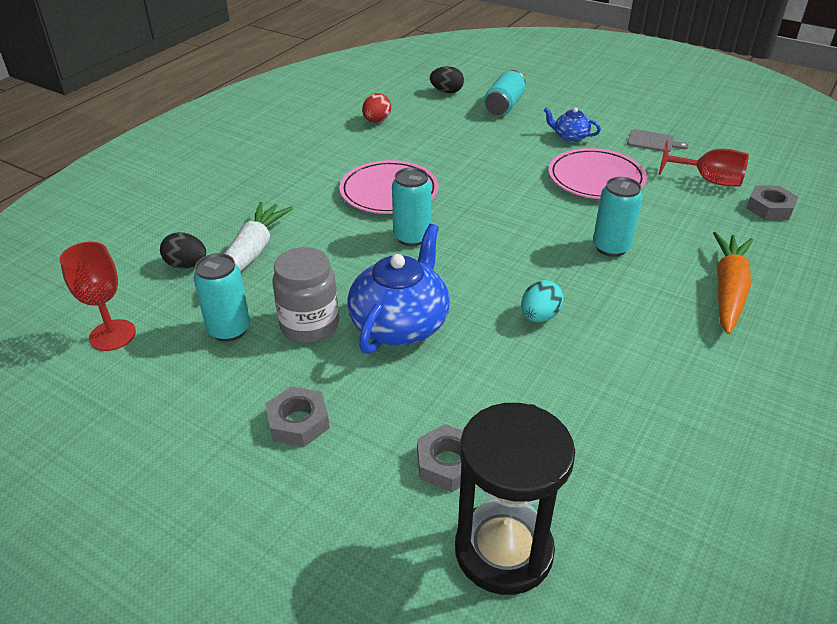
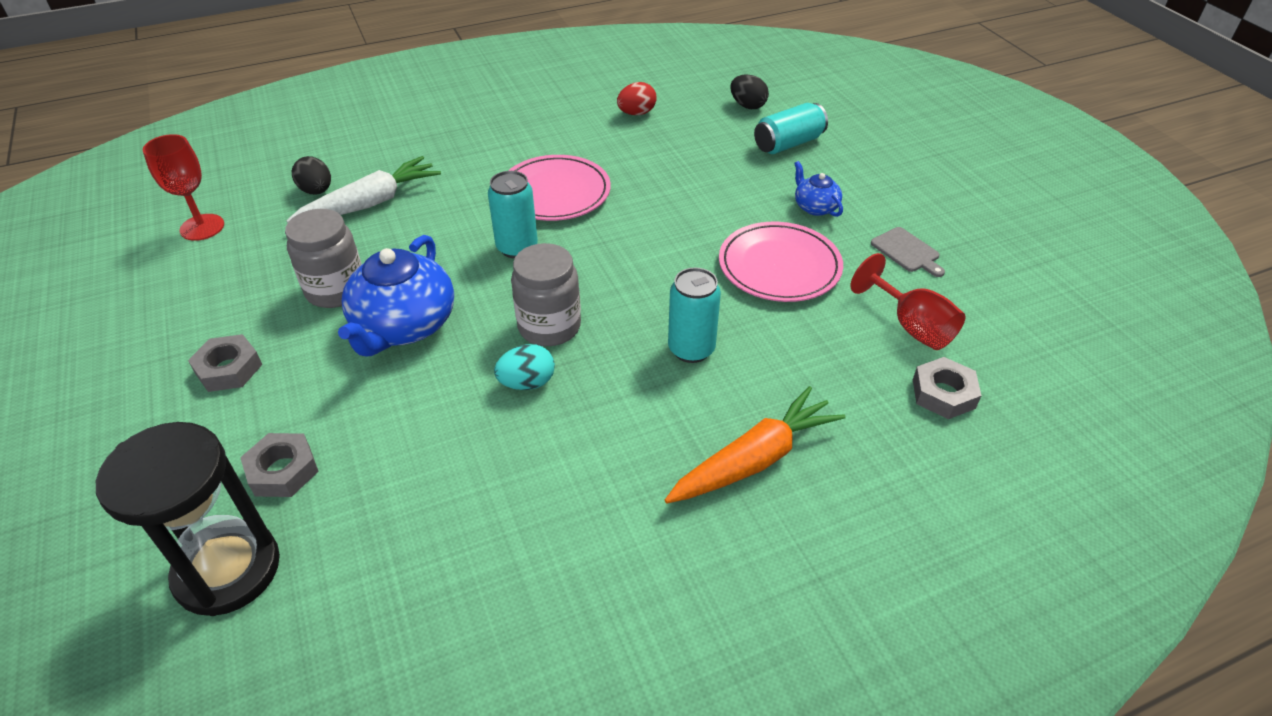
camera: 35 degrees right, 5 degrees up
turquoise can [193,253,250,342] -> none
blue teapot [347,224,450,354] -> blue teapot turned 135 degrees clockwise [338,235,454,356]
none -> grey jar [511,243,581,346]

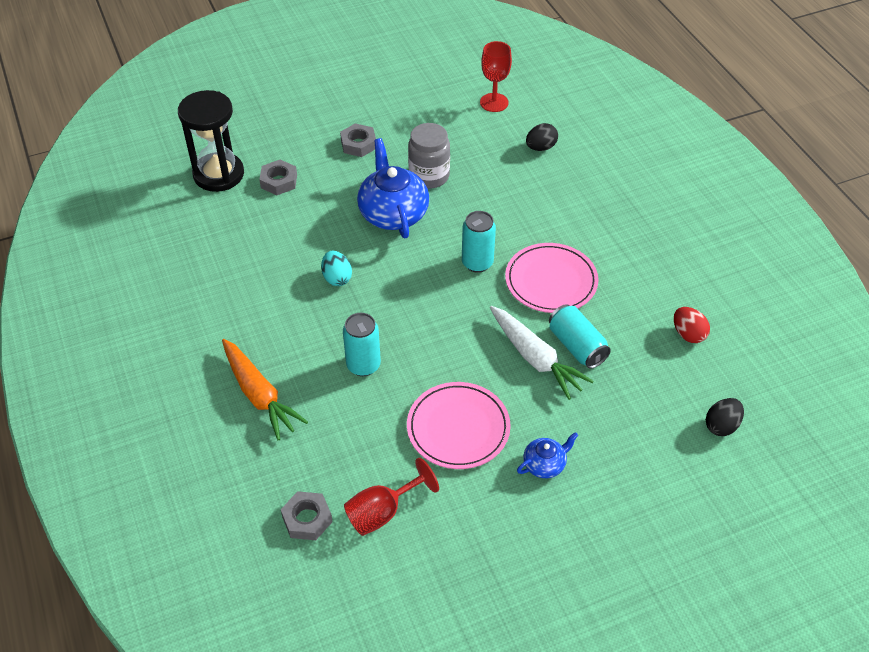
camera: 90 degrees right, 5 degrees up
white carrot [286,156,441,223] -> white carrot moved to [490,306,594,400]
blue teapot [338,235,454,356] -> blue teapot turned 60 degrees clockwise [357,138,429,238]
grey jar [511,243,581,346] -> none
turquoise can [754,103,828,154] -> turquoise can moved to [549,304,611,369]
grey cutting board [871,227,945,277] -> none

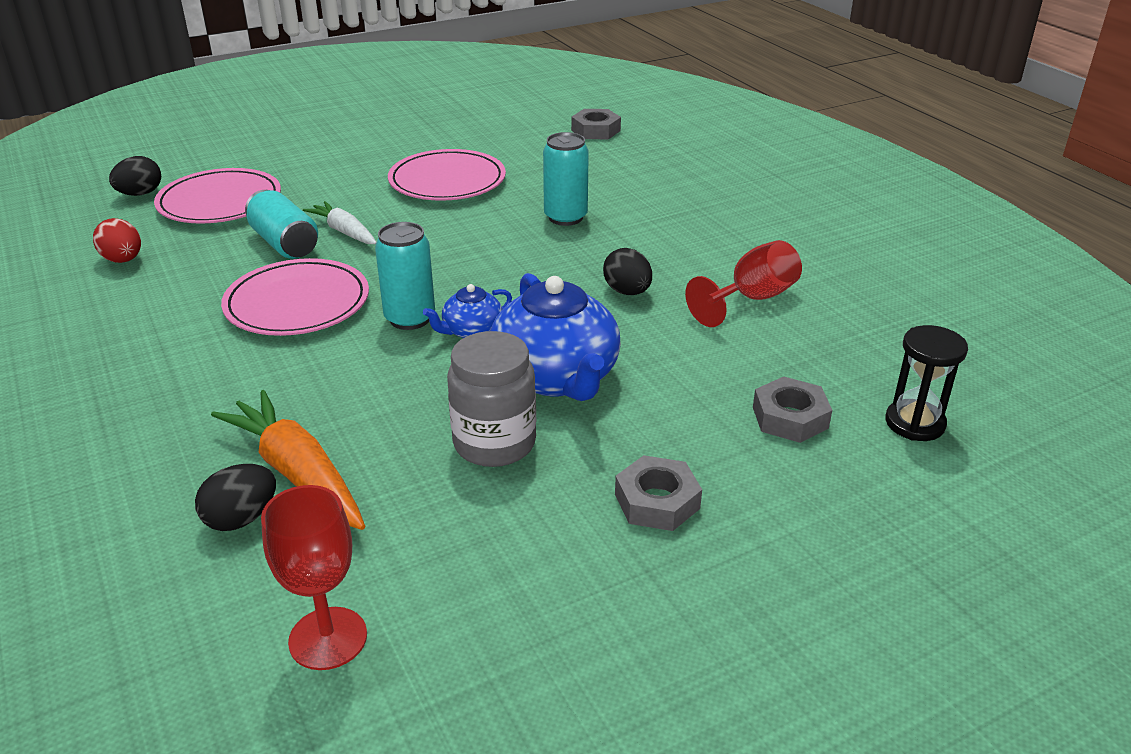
camera: 175 degrees right, 15 degrees down
black hourglass [178,90,244,192] -> black hourglass [885,325,968,441], size x0.58
orange carrot [222,339,308,440] -> orange carrot moved to [211,390,365,530]
turquoise egg [321,251,352,286] -> black egg [603,248,652,295]
red goblet [344,458,439,536] -> red goblet moved to [685,240,802,327]
white carrot [490,306,594,400] -> white carrot [303,201,377,244], size x0.62
blue teapot [517,432,579,478] -> blue teapot moved to [423,284,512,338]
none -> pink plate [154,168,281,224]

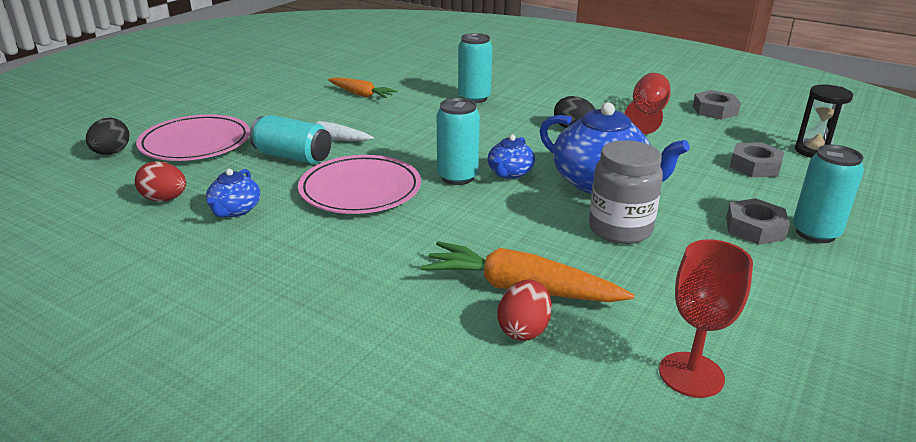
camera: 30 degrees left, 5 degrees down
black egg [195,464,276,531] -> red egg [497,279,552,341]
pink plate [388,149,506,201] -> orange carrot [328,77,398,98]
grey nut [571,109,621,139] -> grey nut moved to [693,90,741,120]
none -> blue teapot [206,169,260,217]
none -> turquoise can [793,145,864,243]

